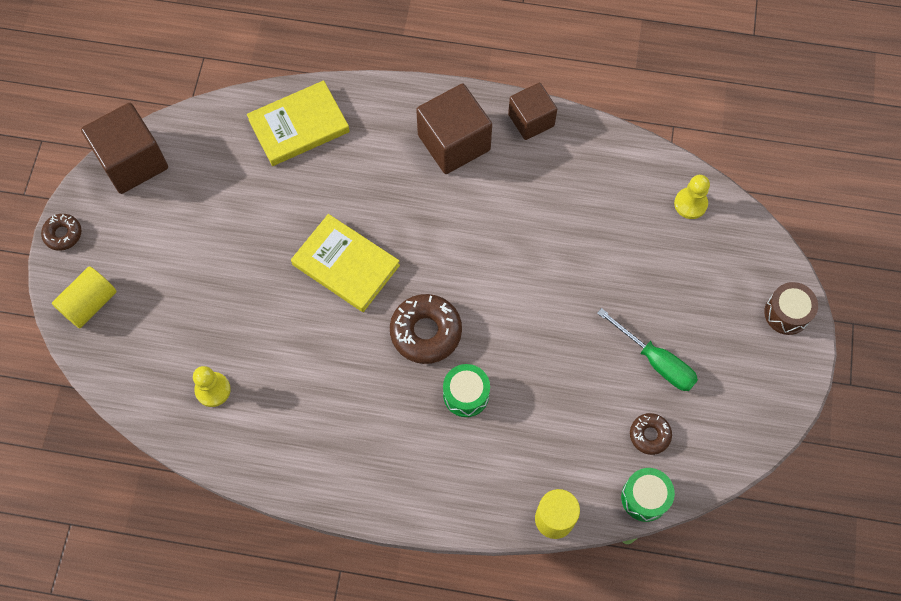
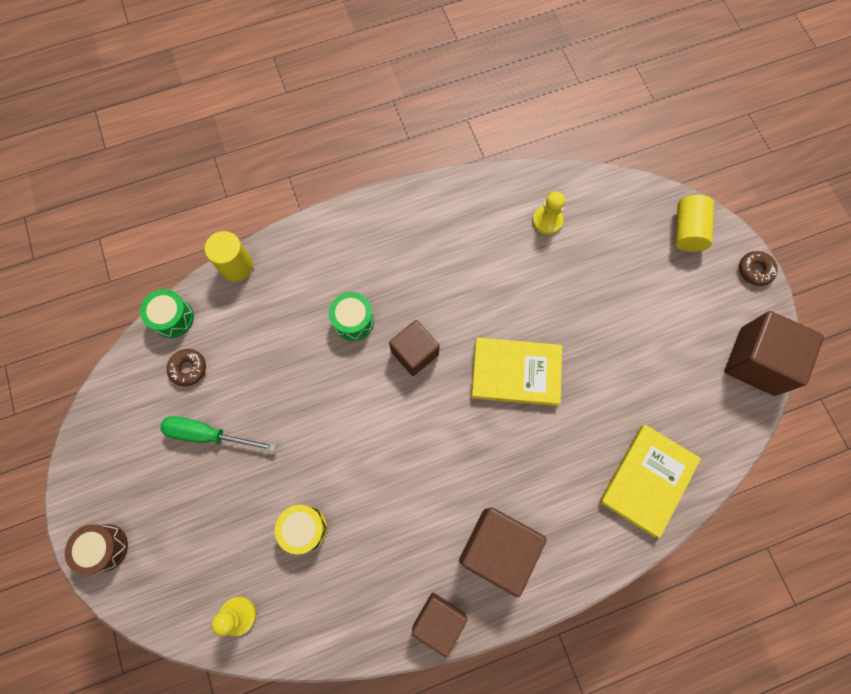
camera: 150 degrees right, 5 degrees up
brown donut [390,294,462,364] -> brown cube [389,320,440,376]
none -> yellow drum [275,505,327,555]

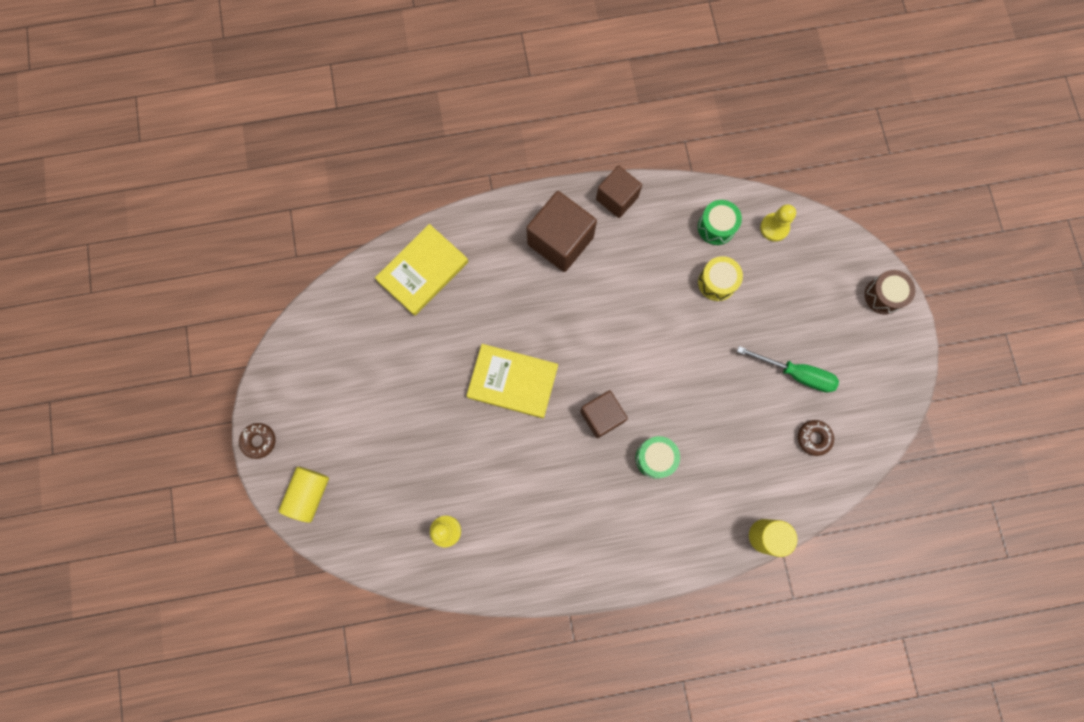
camera: 170 degrees left, 5 degrees up
green drum [140,289,194,338] -> green drum moved to [698,200,742,245]
brown cube [724,311,824,396] -> none

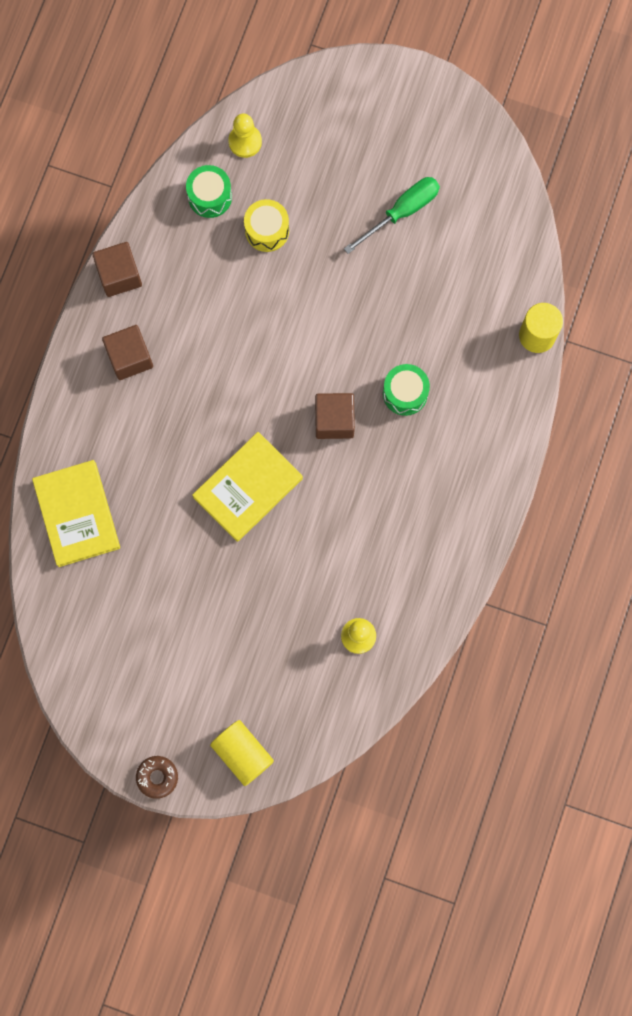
camera: 60 degrees left, 0 degrees up
brown cube [527,191,597,272] -> brown cube [102,325,153,380], size x0.65
brown donut [798,420,834,456] -> none
brown drum [865,270,916,314] -> none

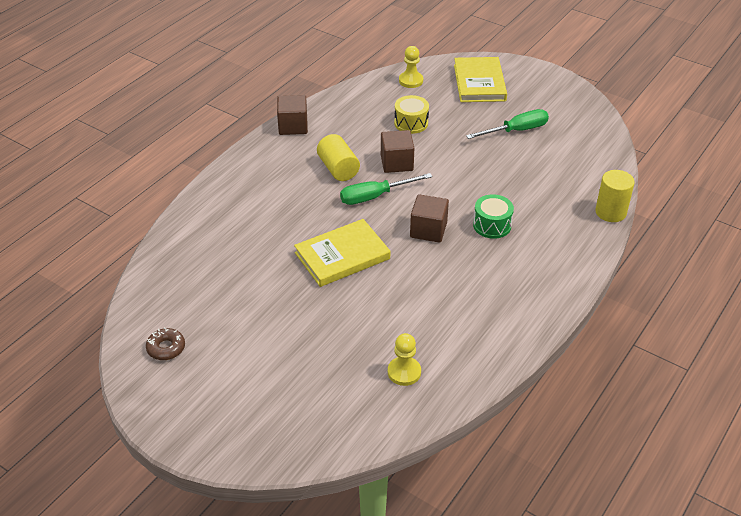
camera: 15 degrees right, 35 degrees down
yellow book [32,460,120,567] -> yellow book moved to [454,57,507,102]
brown cube [102,325,153,380] -> brown cube moved to [381,130,414,173]
brown donut [136,756,178,799] -> brown donut moved to [146,327,185,360]
green drum [186,165,232,218] -> none
yellow cylinder [210,720,274,786] -> yellow cylinder moved to [317,134,360,181]
none -> green screwdriver [340,173,432,205]

